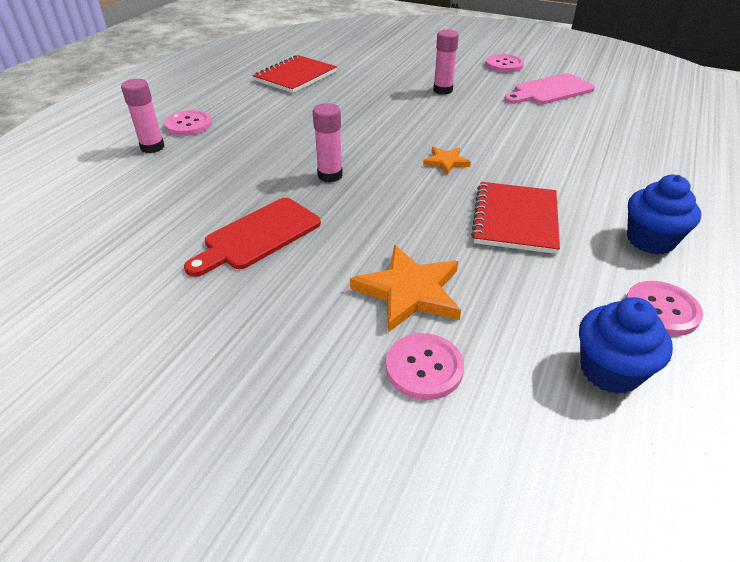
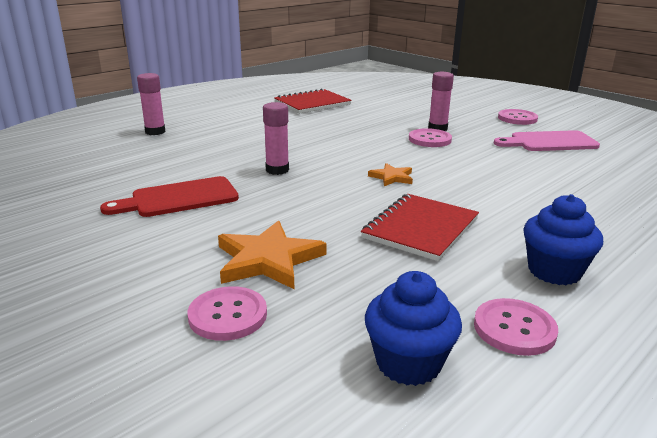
camera: 20 degrees right, 15 degrees down
pink button [164,110,212,136] -> pink button moved to [409,128,452,147]

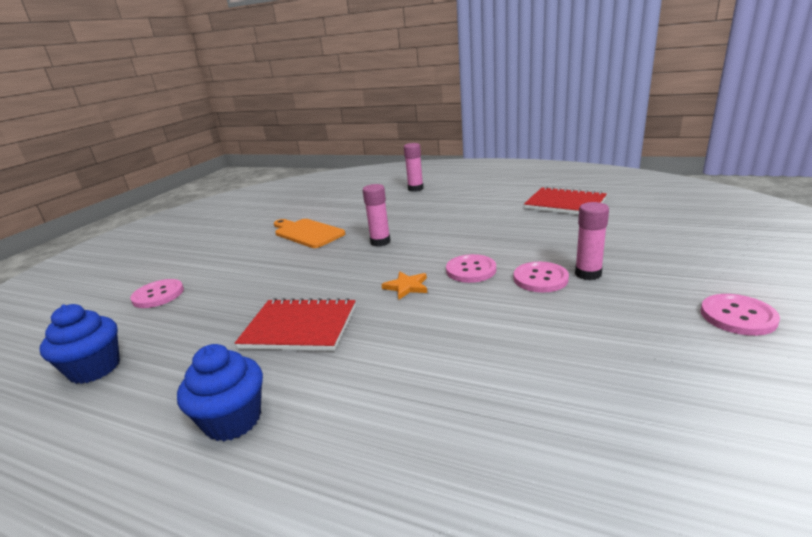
camera: 70 degrees right, 0 degrees up
red cutting board [100,176,239,217] -> orange cutting board [274,219,345,248]
orange star [218,221,326,289] -> none
pink button [474,298,558,356] -> pink button moved to [446,254,496,283]
pink cutting board [494,130,600,151] -> none

